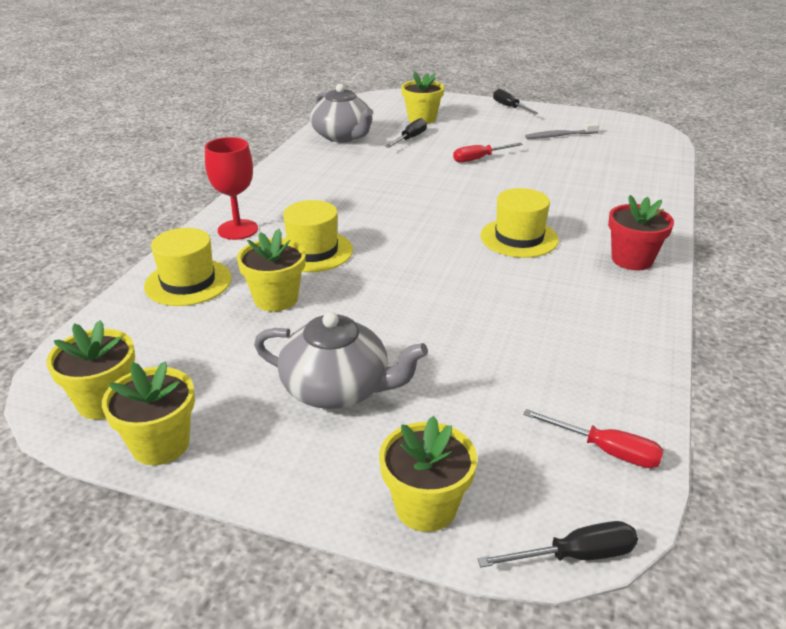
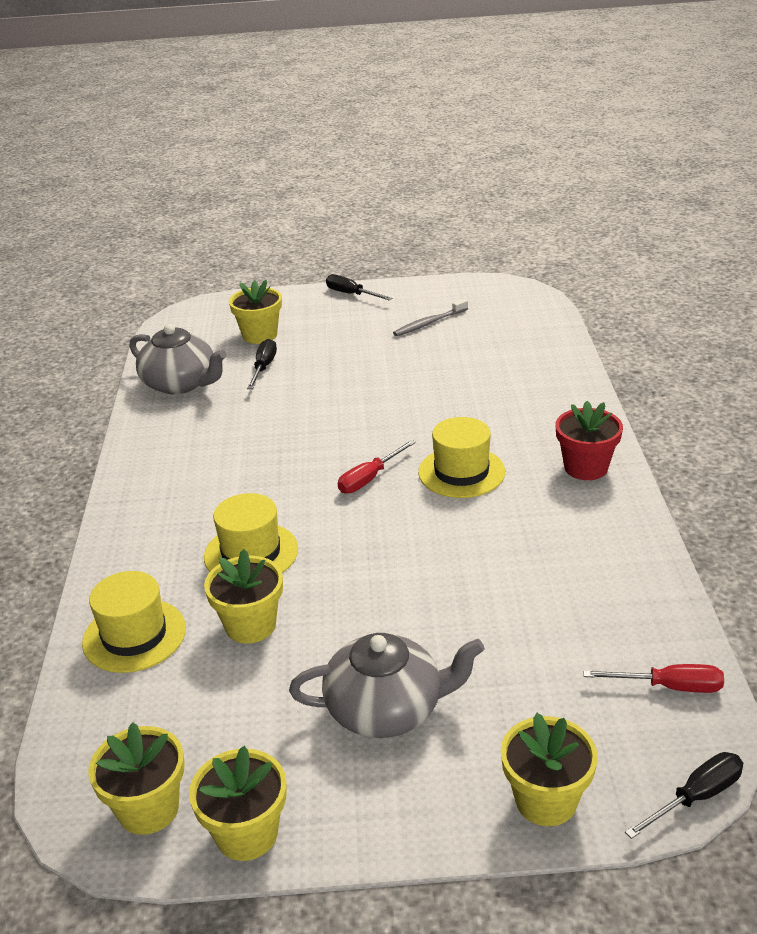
camera: 20 degrees left, 0 degrees up
red goblet [205,137,258,240] -> none
red screwdriver [453,143,523,163] -> red screwdriver moved to [338,440,416,494]

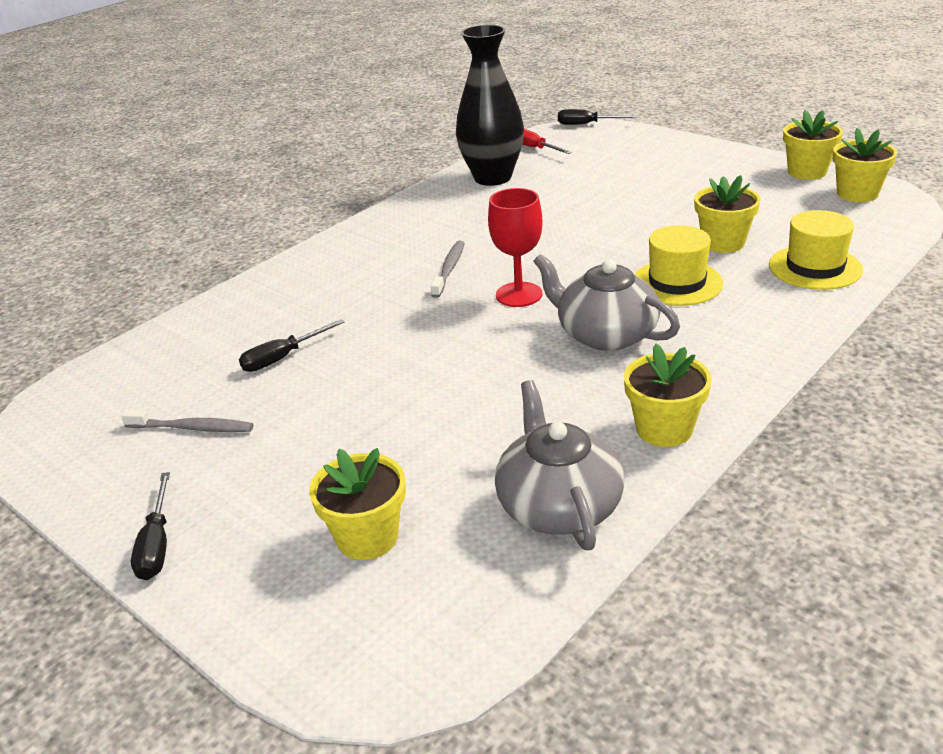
camera: 135 degrees left, 0 degrees up
black screwdriver [247,339,277,389] -> black screwdriver moved to [239,319,345,372]
grey teapot [289,633,485,738] -> grey teapot moved to [533,254,680,351]
red screwdriver [338,440,416,494] -> red goblet [488,188,543,307]
yellow hat [418,417,505,498] -> grey toothbrush [431,241,465,298]
yellow flower pot [501,713,598,826] -> yellow flower pot moved to [624,344,712,447]
red flower pot [556,401,623,480] -> none
none -> black vase [456,25,524,186]

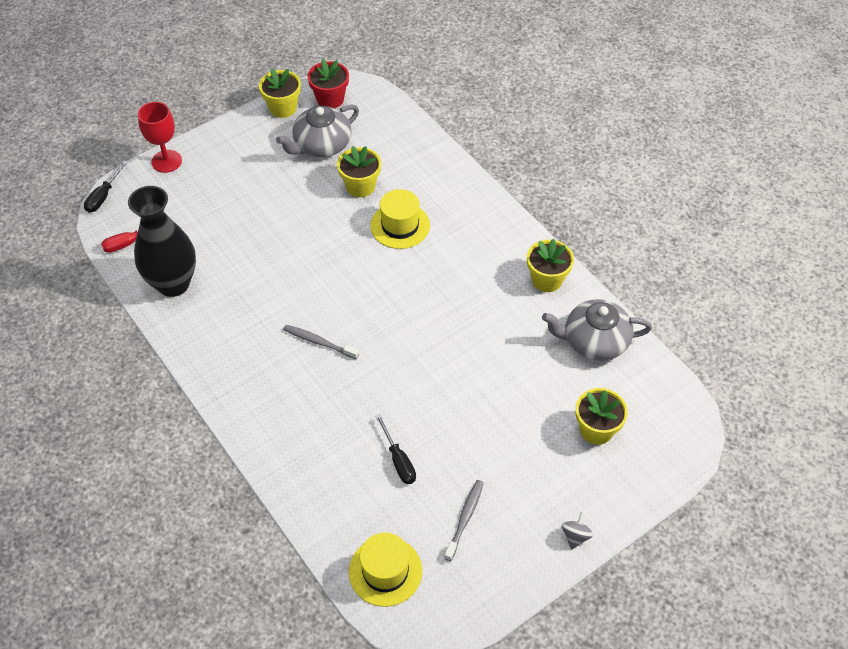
camera: 80 degrees left, 20 degrees up
black screwdriver [131,472,170,580] -> grey spinning top [562,512,593,550]
red goblet [488,188,543,307] -> red goblet moved to [138,102,182,173]
grey teapot [533,254,680,351] -> grey teapot moved to [276,104,359,157]
yellow hat [769,210,863,290] -> yellow hat moved to [349,533,422,607]
yellow flower pot [833,128,897,202] -> red flower pot [307,59,349,108]

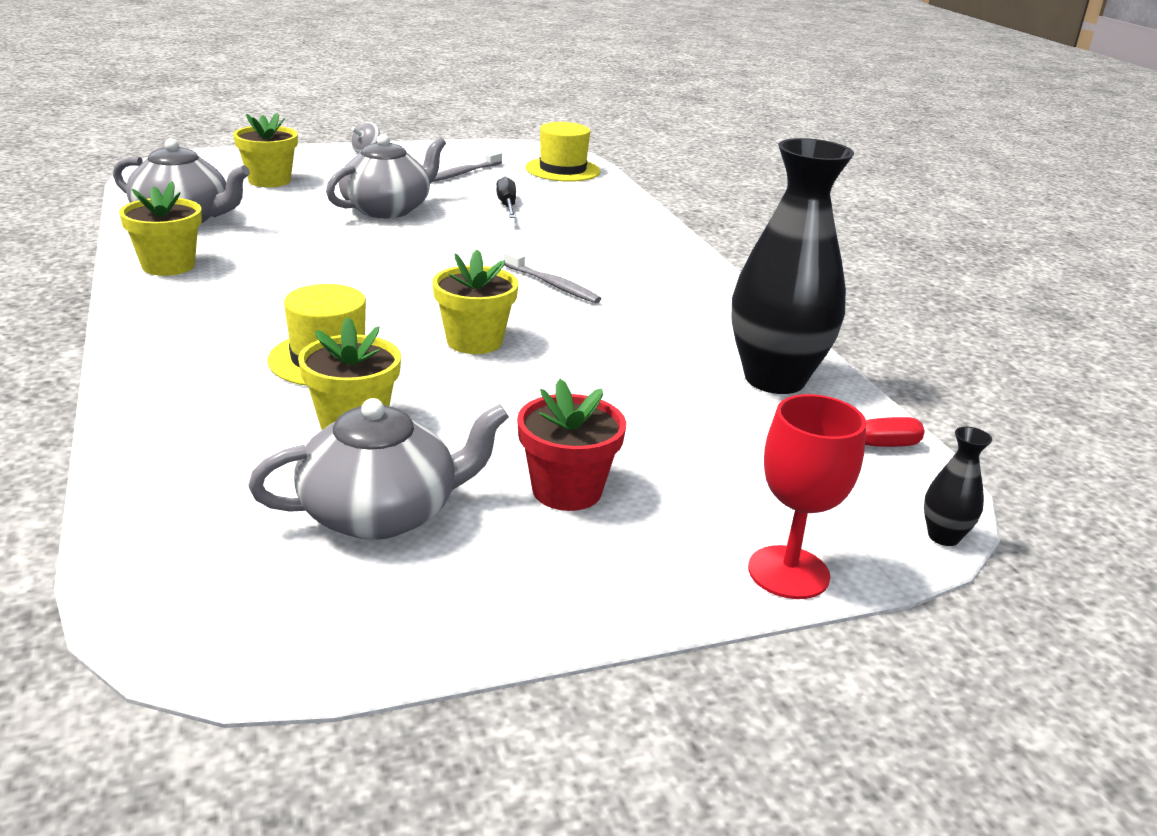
camera: 165 degrees left, 25 degrees down
black screwdriver [84,160,128,213] -> black vase [924,427,992,546]
yellow flower pot [259,68,301,118] -> yellow flower pot moved to [432,250,519,354]
red flower pot [307,59,349,108] -> red flower pot moved to [517,379,626,511]
none -> grey teapot [326,134,446,218]

